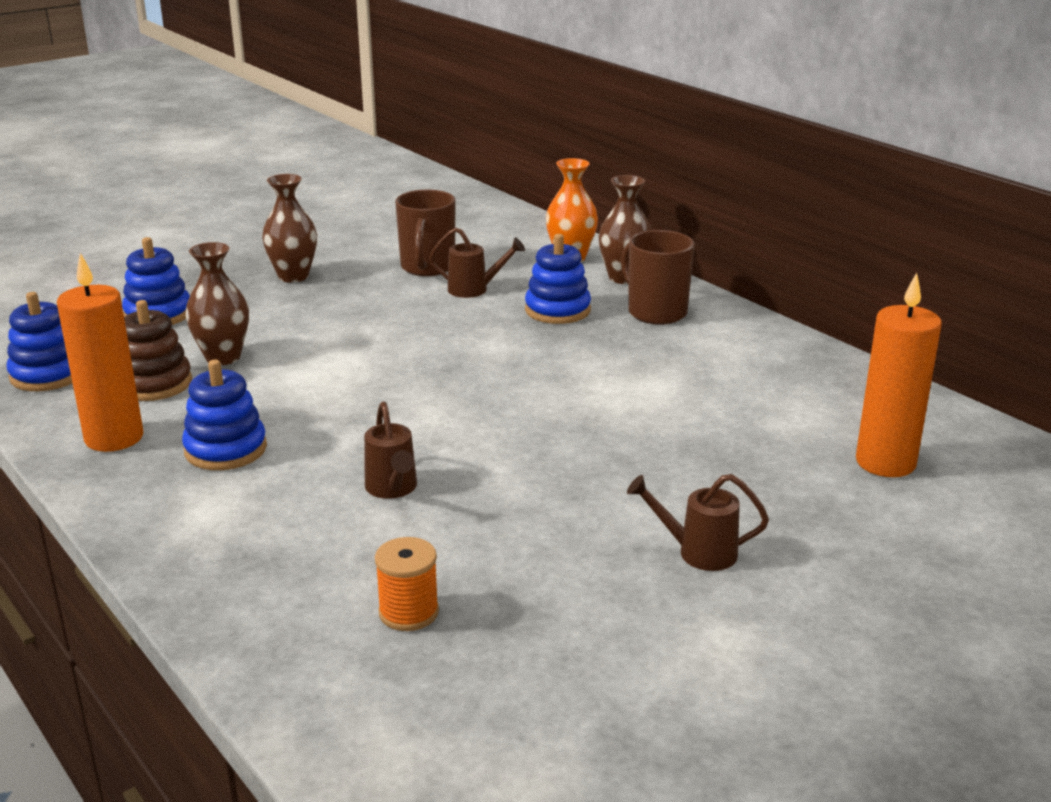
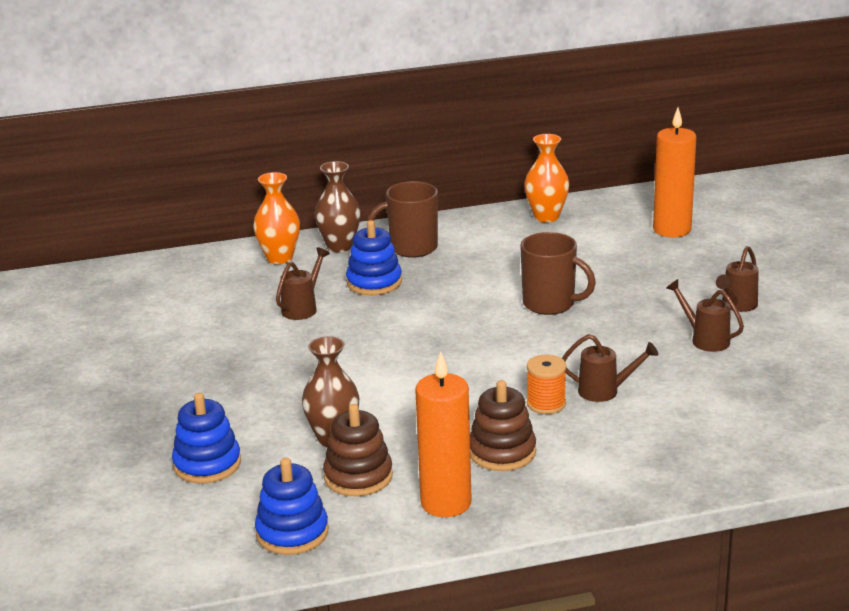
camera: 65 degrees left, 0 degrees up
blue stacking toy [182,360,267,470] -> brown stacking toy [470,380,536,471]
brown vase [262,174,317,283] -> none
orange spool [375,537,439,631] -> orange spool moved to [527,355,566,414]
brown mug [395,190,455,276] -> brown mug moved to [520,232,596,315]
none -> orange vase [525,134,569,222]
none -> brown watering can [666,279,744,352]

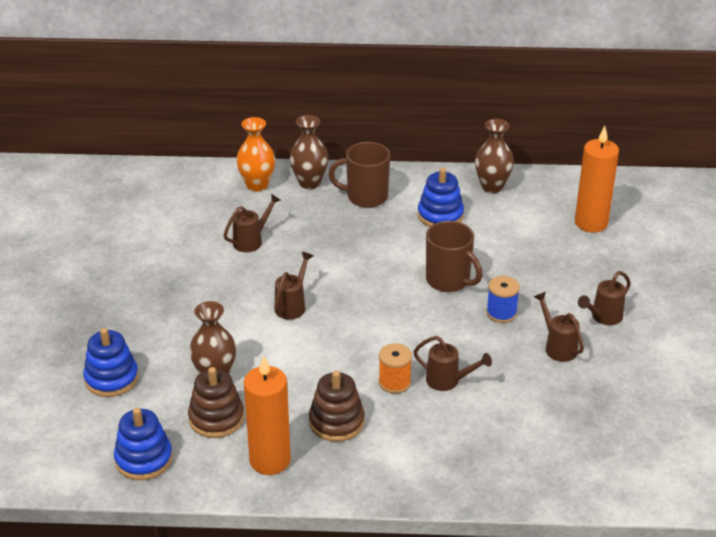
camera: 15 degrees right, 10 degrees up
blue stacking toy [346,220,402,295] -> blue stacking toy moved to [418,168,464,227]
orange vase [525,134,569,222] -> brown vase [475,119,514,193]
none -> brown watering can [274,252,313,320]
none -> blue spool [486,276,520,323]

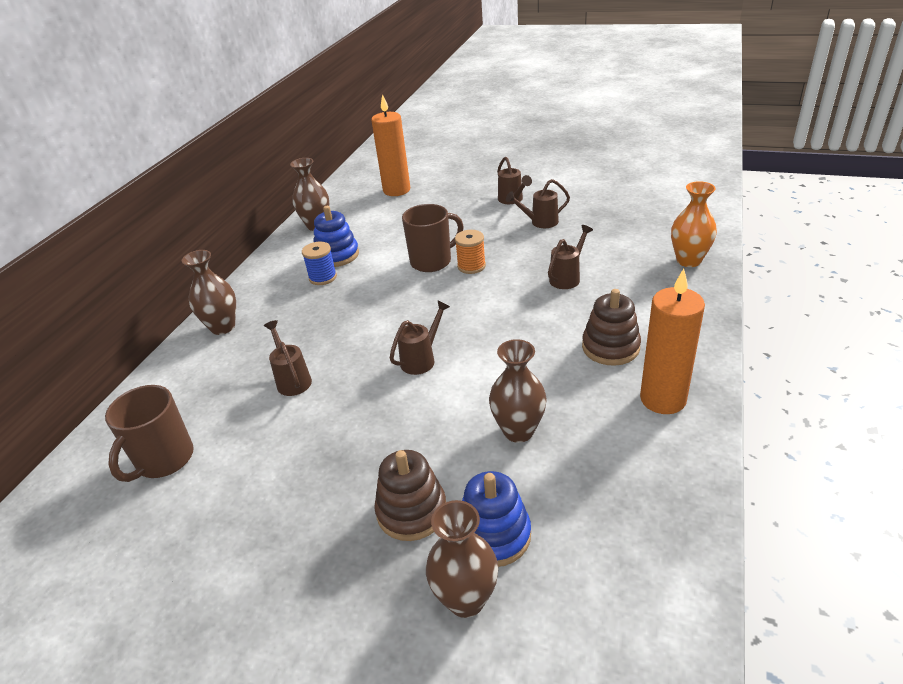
camera: 70 degrees left, 0 degrees up
blue stacking toy [114,408,173,480] -> none
brown stacking toy [188,367,244,438] -> brown stacking toy moved to [374,450,446,541]
orange vase [236,117,275,192] -> orange vase moved to [671,181,717,267]
brown watering can [274,252,313,320] -> brown watering can turned 90 degrees clockwise [390,301,450,375]
brown mug [329,142,390,208] -> brown mug moved to [105,385,194,482]
orange spool [379,343,412,394] -> orange spool moved to [455,230,486,274]
blue spool [486,276,520,323] -> blue spool moved to [302,241,337,285]
none -> brown vase [426,500,498,618]

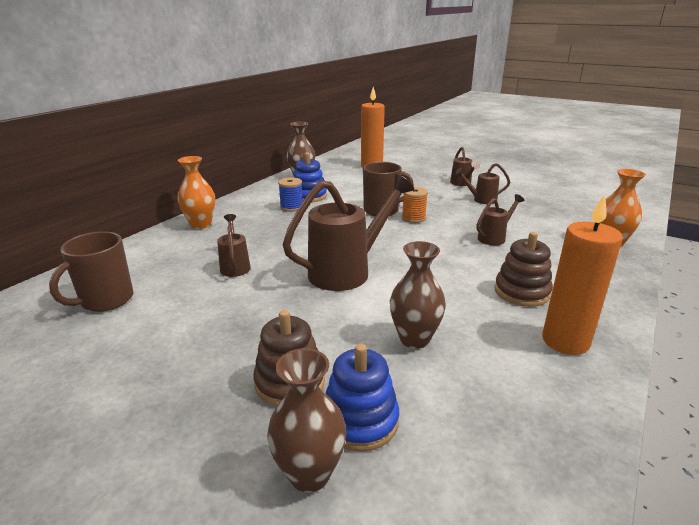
camera: 10 degrees right, 10 degrees down
brown vase [182,250,236,335] -> orange vase [177,156,215,229]
brown watering can [390,301,450,375] -> brown watering can [283,174,414,291], size x1.96

